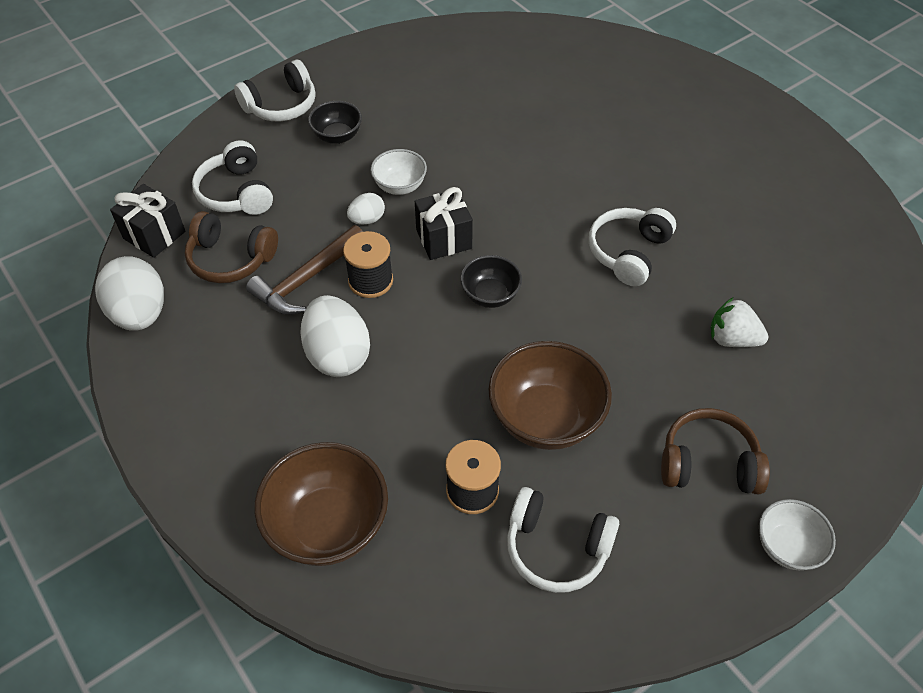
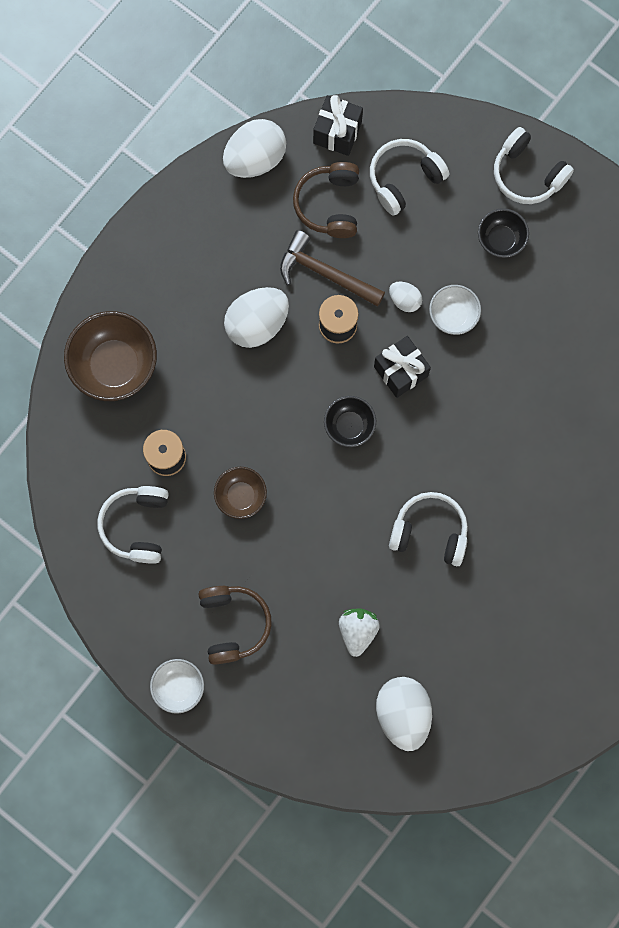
camera: 75 degrees right, 25 degrees up
brown bowl [489,341,612,450] -> brown bowl [214,467,267,519], size x0.57
none -> white egg [376,677,432,751]

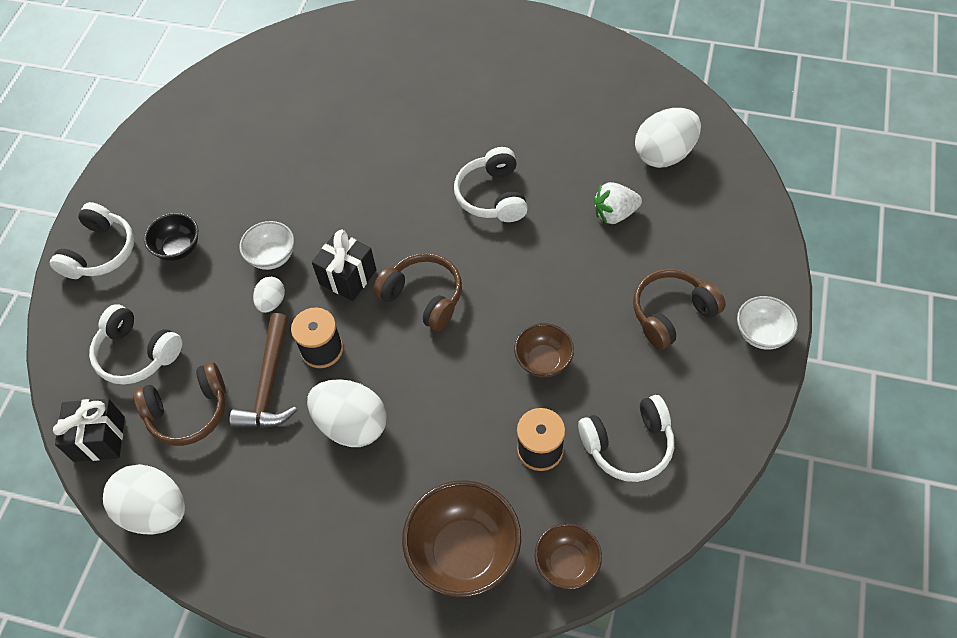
camera: 110 degrees left, 20 degrees down
black bowl [324,396,376,447] -> brown headphones [373,253,462,331]
none -> brown bowl [535,523,602,590]

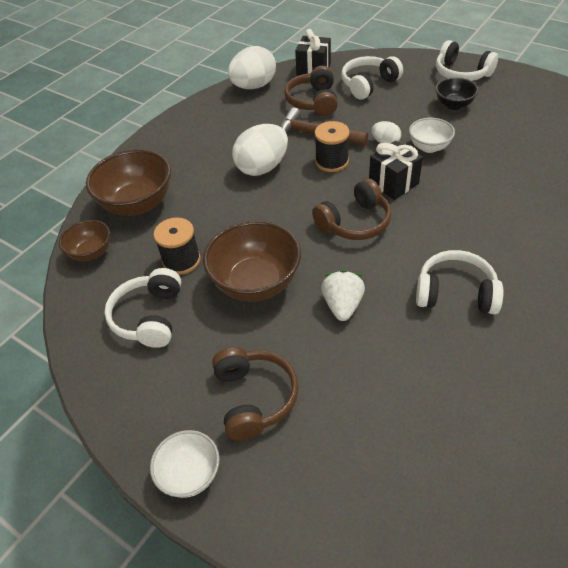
camera: 110 degrees right, 10 degrees down
brown bowl [514,323,574,378] -> brown bowl [203,221,301,302], size x1.76
white strawberry [594,182,642,224] -> white strawberry moved to [321,270,365,321]
white egg [635,108,701,168] -> none

